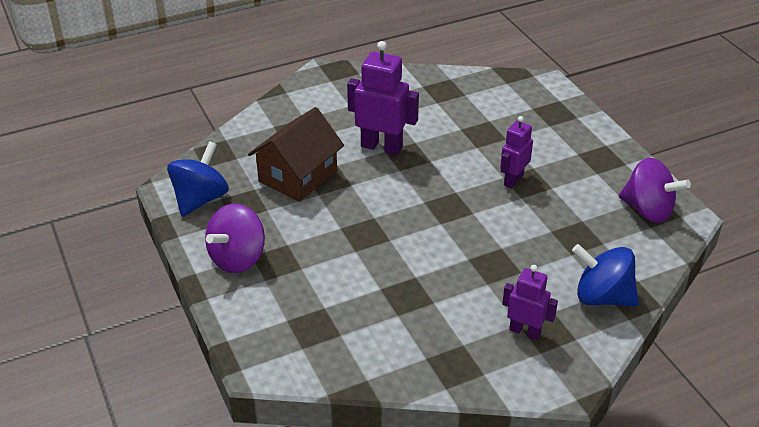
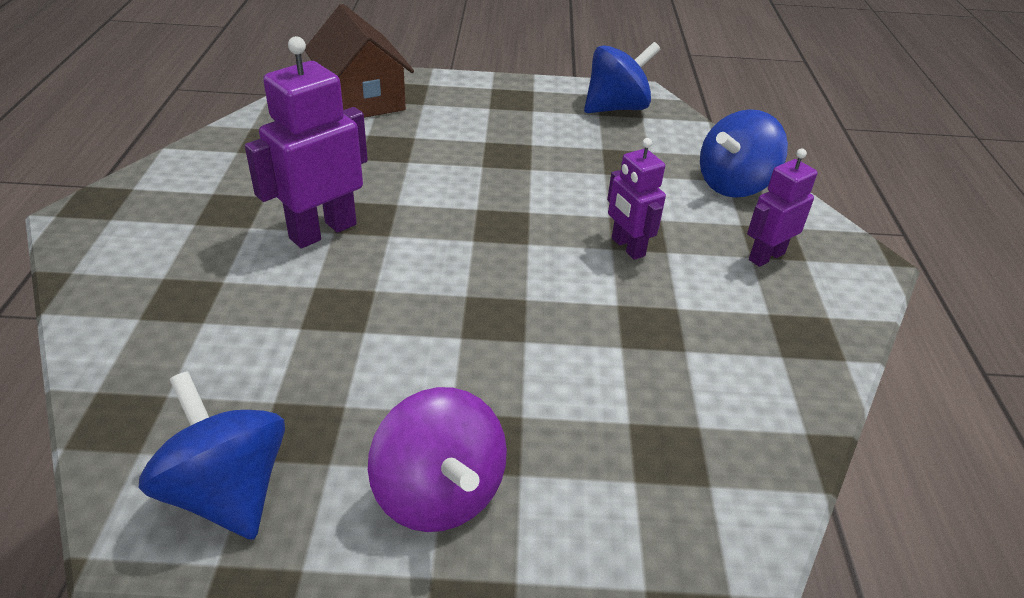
camera: 65 degrees left, 0 degrees up
brown house [248,107,344,202] -> brown house moved to [305,4,414,118]
purple robot [500,116,533,189] -> purple robot moved to [607,138,666,260]
purple spinning top [619,158,691,223] -> blue spinning top [584,42,661,113]

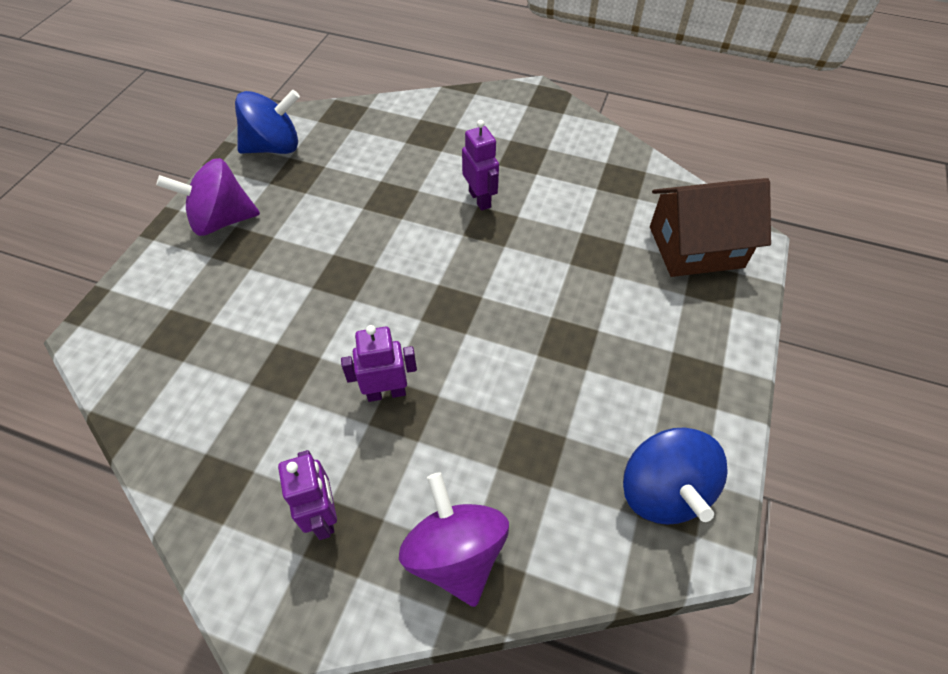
camera: 110 degrees right, 15 degrees up
purple robot [245,36,368,248] -> purple robot [462,120,499,211], size x0.62
blue spinning top [700,109,788,198] -> purple spinning top [399,472,509,607]

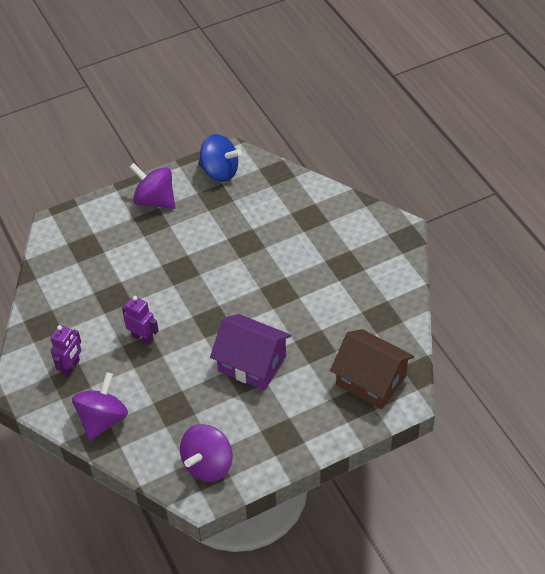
camera: 45 degrees right, 5 degrees down
purple robot [462,120,499,211] -> none
blue spinning top [623,427,728,525] -> purple spinning top [180,424,232,482]
none -> purple house [210,314,291,390]

